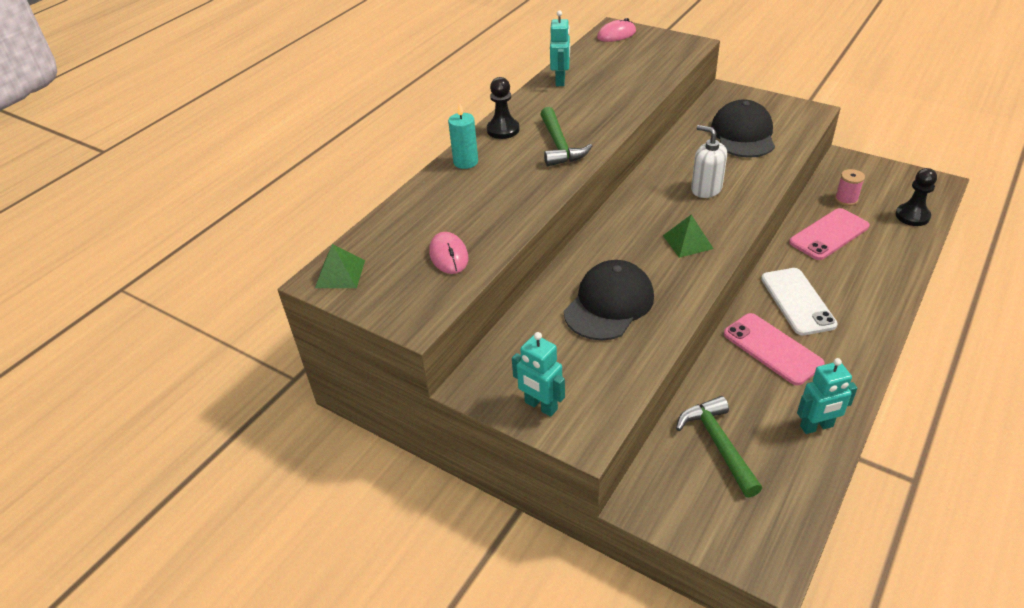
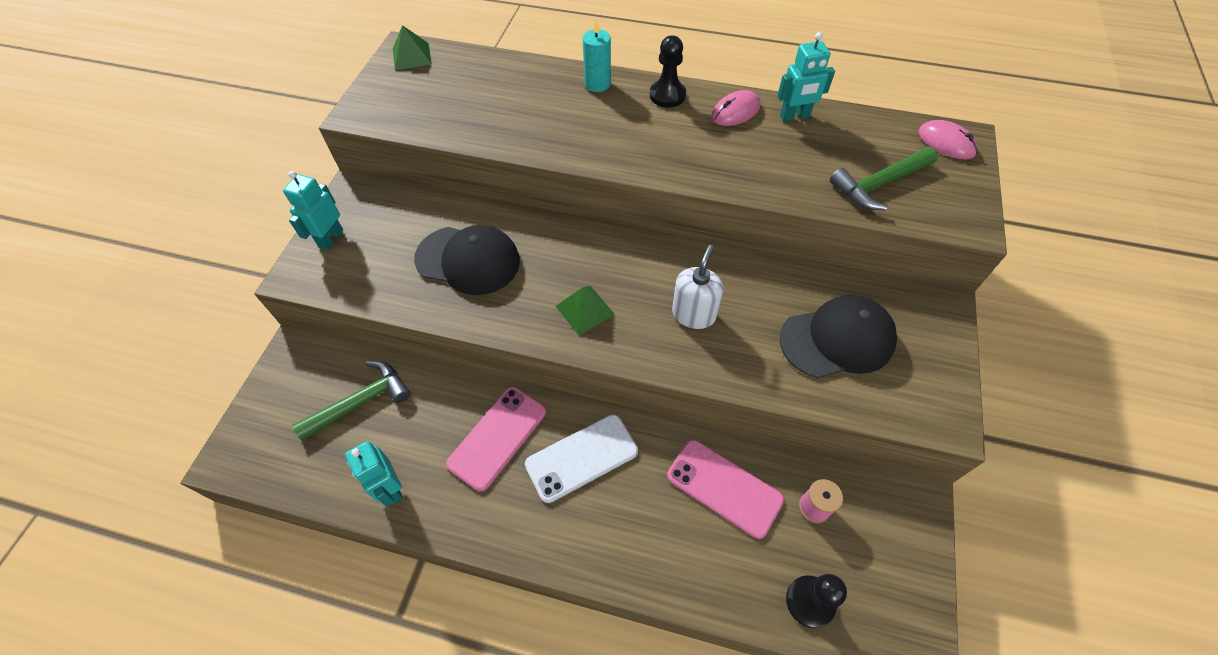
camera: 70 degrees right, 15 degrees up
pink mouse [429,232,468,274] -> pink mouse moved to [711,90,761,126]
green hammer [540,107,592,166] -> green hammer moved to [830,147,938,210]

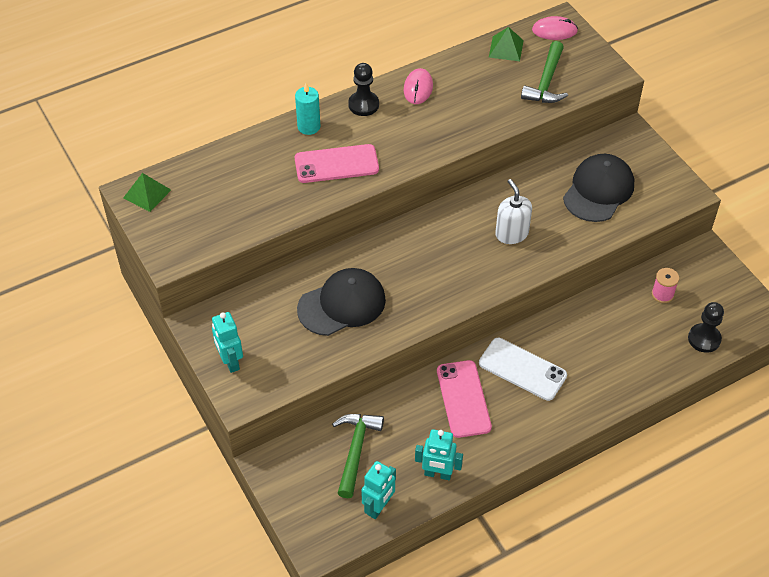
camera: 45 degrees left, 5 degrees down
white phone [525,415,638,503] -> white phone turned 75 degrees counterclockwise [479,338,567,401]
green pyramid [556,286,615,336] -> green pyramid moved to [489,27,524,61]
pink phone [667,440,784,539] -> pink phone moved to [295,144,379,183]
turquoise robot [777,32,835,121] -> turquoise robot moved to [361,461,396,519]

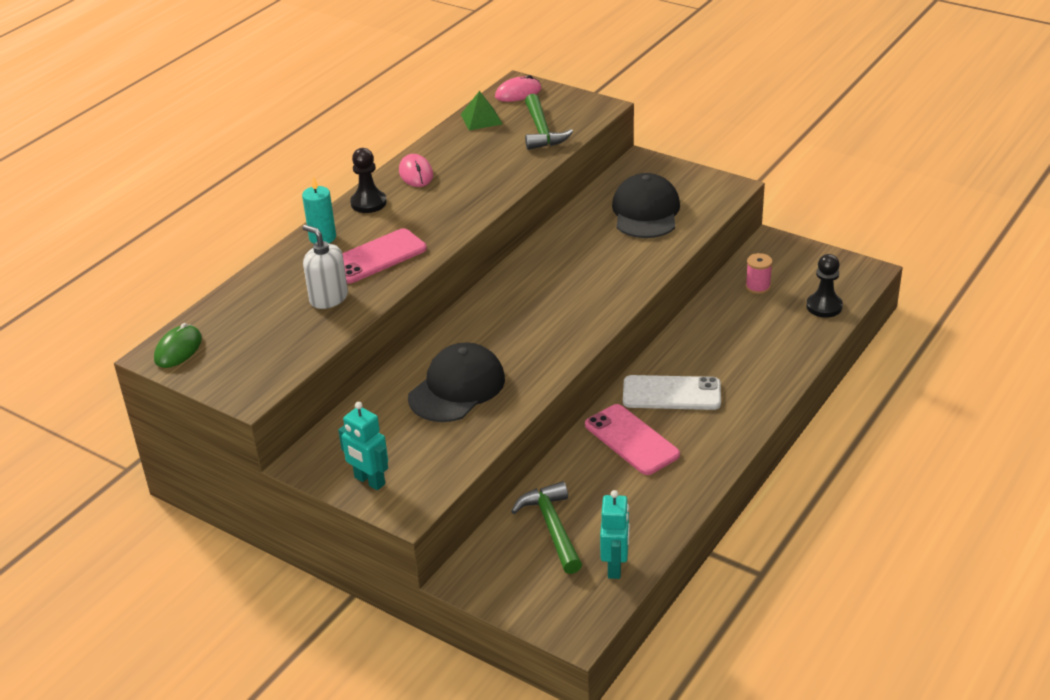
camera: 25 degrees left, 15 degrees down
green pyramid [123,173,171,212] -> green mouse [154,323,202,368]
turquoise robot [415,429,463,480] -> none
white soap dispenser [495,179,532,244] -> white soap dispenser moved to [303,225,348,309]

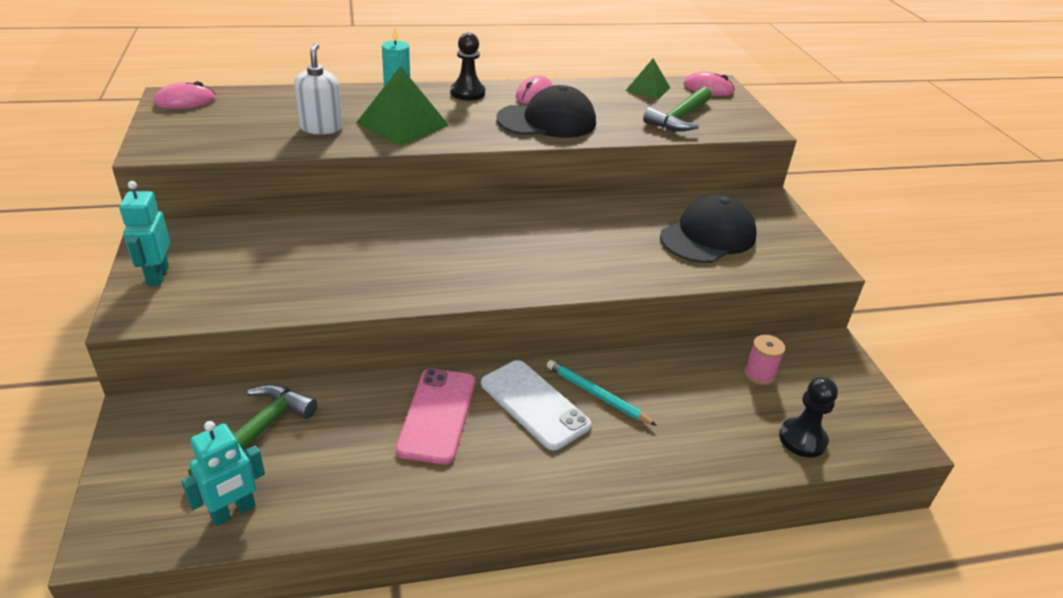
camera: 40 degrees right, 0 degrees up
green mouse [154,323,202,368] -> pink mouse [154,81,216,109]
pink phone [342,228,427,284] -> green pyramid [356,66,449,146]
black cap [408,343,505,422] -> black cap moved to [497,85,596,138]
none -> turquoise pencil [547,360,657,426]

